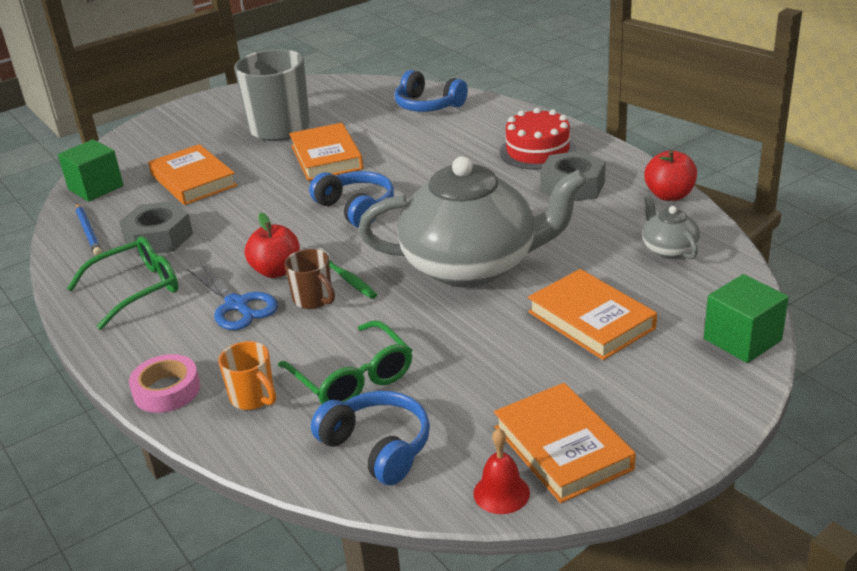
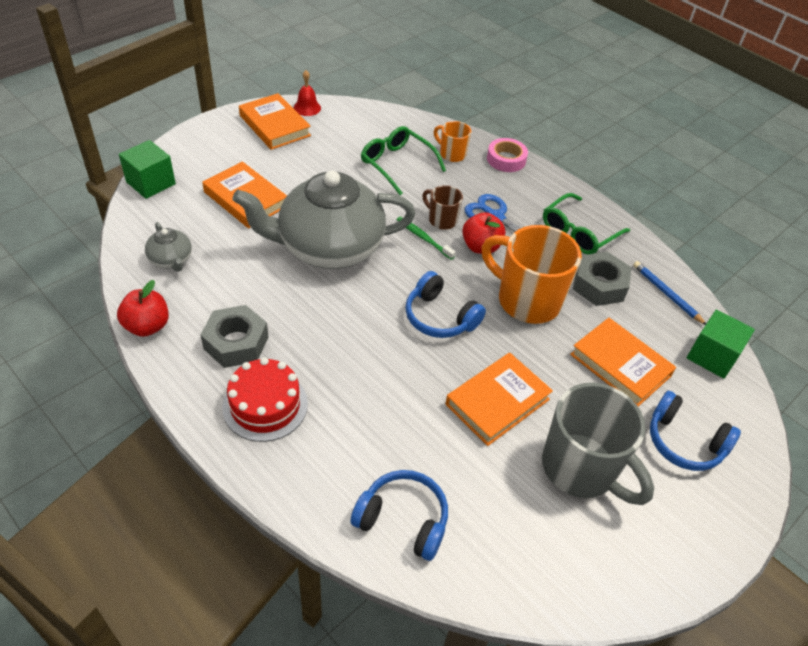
camera: 165 degrees right, 15 degrees up
orange book [289,123,363,181] -> orange book turned 75 degrees clockwise [445,353,553,446]
blue headphones [311,391,430,485] -> blue headphones moved to [650,391,741,471]
none -> orange mug [482,225,582,324]

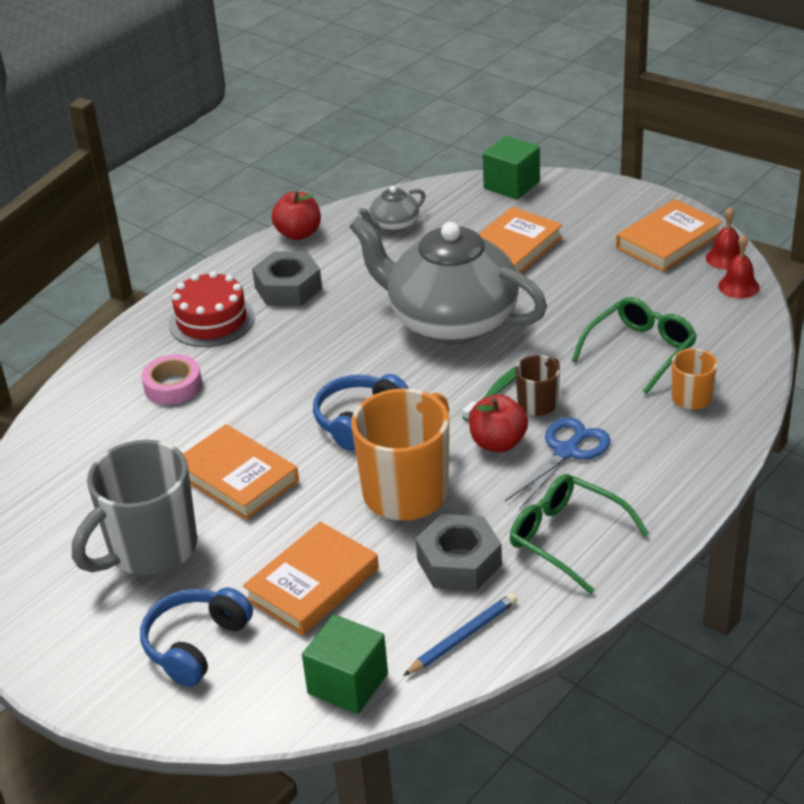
camera: 90 degrees right, 10 degrees down
grey teapot [232,170,416,269] -> grey teapot turned 45 degrees counterclockwise [349,216,547,344]
blue headphones [351,470,448,561] -> none
pink tape [487,138,528,172] -> pink tape moved to [141,354,202,405]
none -> red bell [718,234,759,298]

